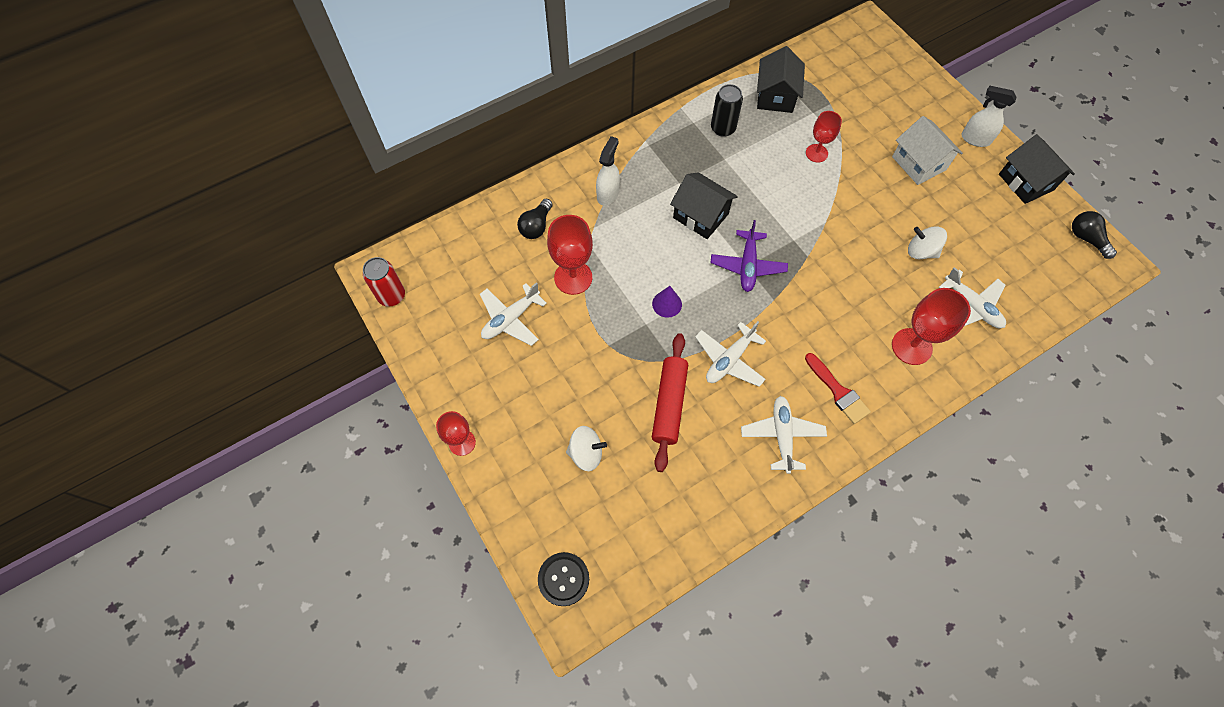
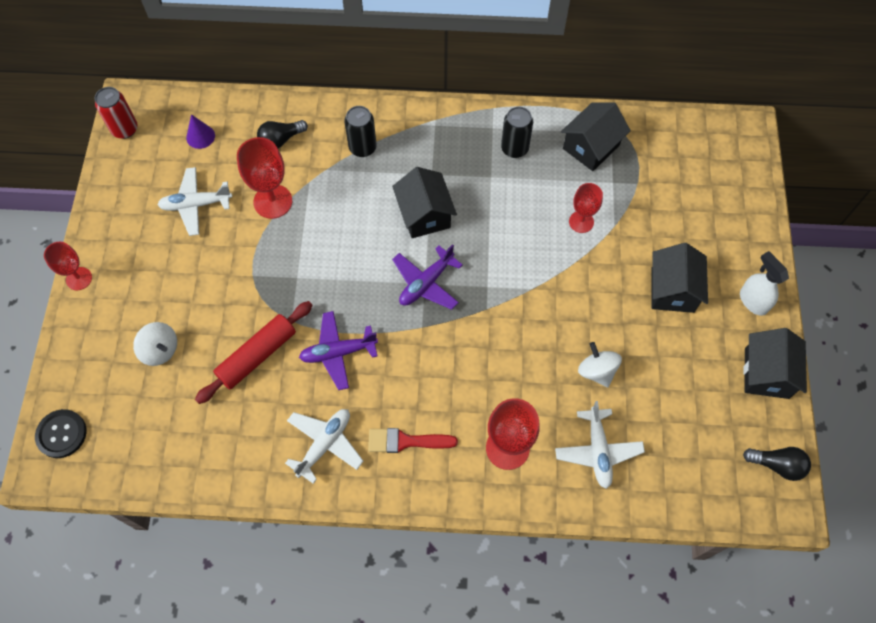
camera: 35 degrees right, 0 degrees up
white spray bottle [596,136,620,206] -> black can [344,106,377,157]
purple cone [652,286,682,318] -> purple cone moved to [186,114,215,149]
white plane [695,321,766,387] -> purple plane [299,311,378,390]
red brush [805,353,871,424] -> red brush turned 90 degrees clockwise [368,428,458,453]
white house [892,116,963,185] -> black house [651,243,708,313]
black light bulb [1072,211,1117,259] -> black light bulb turned 105 degrees clockwise [743,447,811,481]

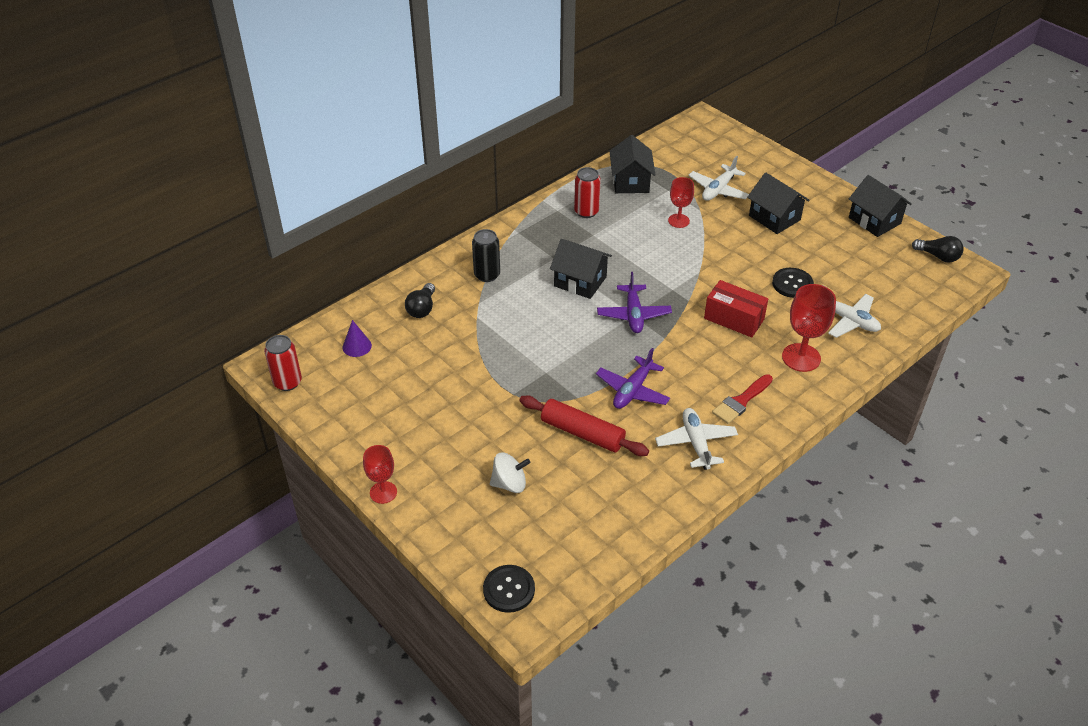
camera: 45 degrees left, 20 degrees down
white plane [157,167,232,236] -> white plane moved to [688,156,749,201]
red rolling pin [195,301,313,404] -> red rolling pin turned 60 degrees counterclockwise [519,395,649,456]
red goblet [237,137,292,219] -> none
black can [501,107,533,158] -> red can [574,167,601,218]
white spinning top [578,342,622,387] -> black button [772,268,814,298]
white spray bottle [740,251,789,316] -> none
black light bulb [743,447,811,481] -> black light bulb turned 60 degrees clockwise [912,236,964,263]
none -> red box [704,280,768,338]

